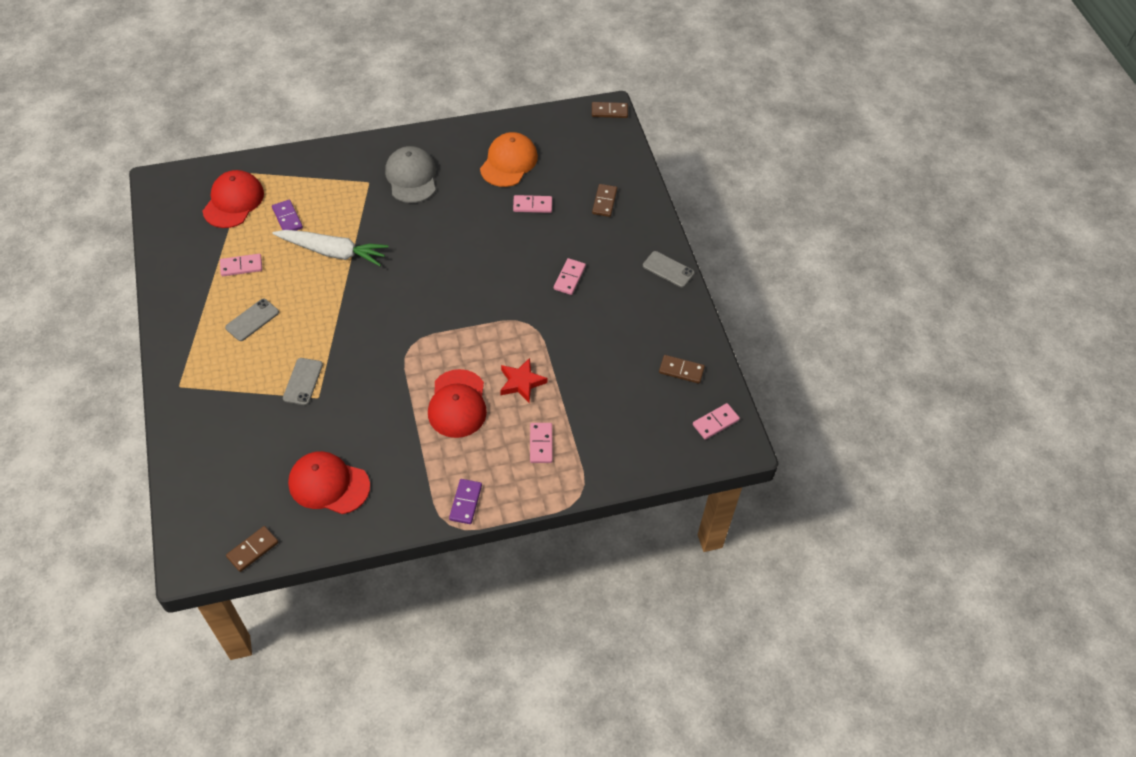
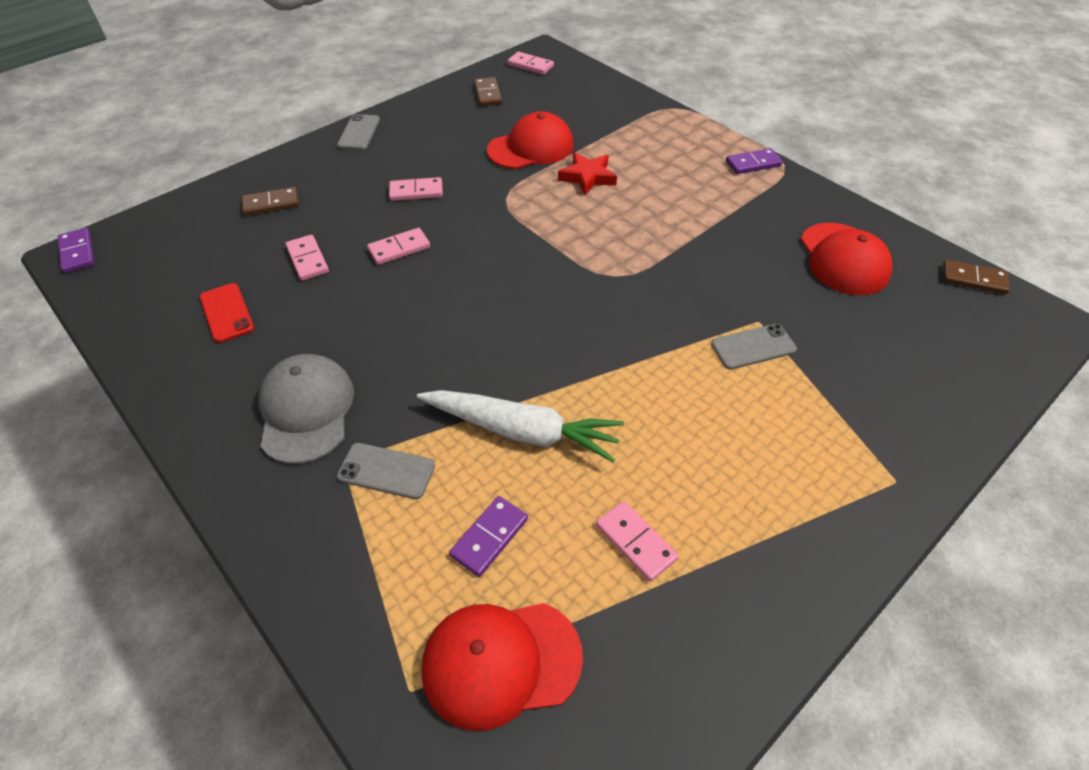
camera: 115 degrees left, 5 degrees down
grey phone [225,299,279,341] -> grey phone moved to [337,443,435,499]
white carrot [272,230,389,266] -> white carrot turned 120 degrees clockwise [417,390,624,462]
grey cap [385,146,436,203] -> grey cap turned 120 degrees clockwise [258,354,354,464]
red cap [428,369,487,438] -> red cap moved to [487,111,574,169]
orange cap [480,132,538,187] -> red phone [200,283,254,343]
pink domino [530,423,553,463] -> pink domino moved to [367,228,430,265]
brown domino [592,102,628,118] -> purple domino [58,228,95,273]

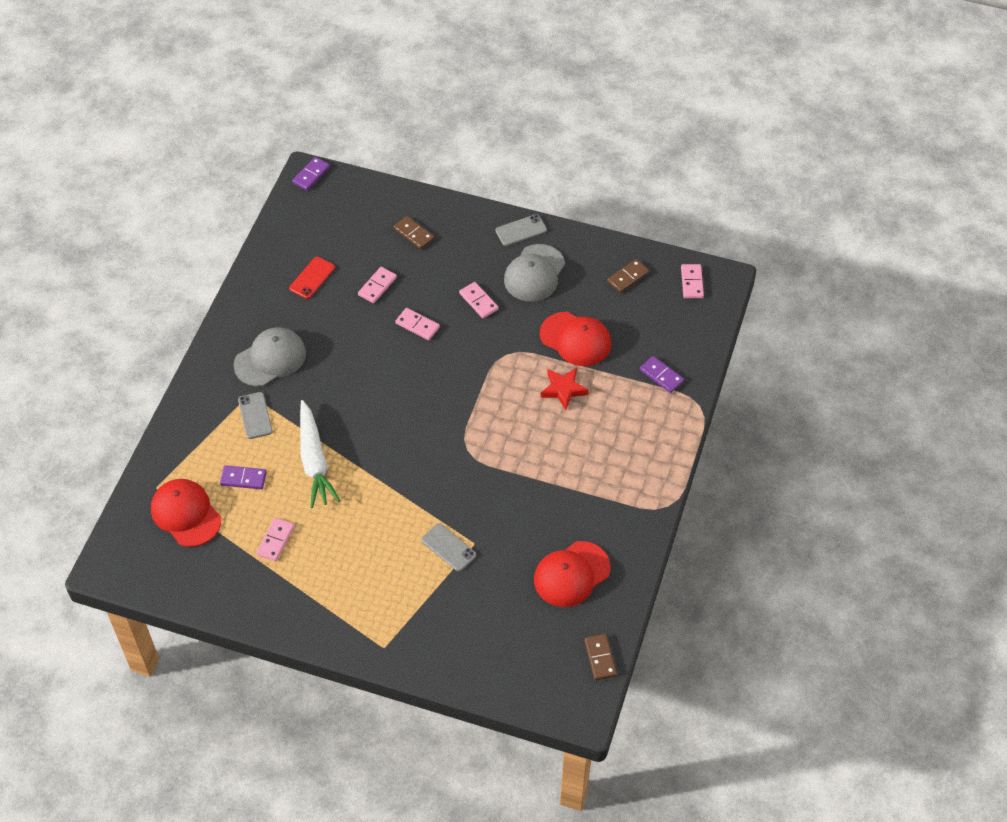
camera: 60 degrees right, 5 degrees up
purple domino [726,148,782,174] -> purple domino moved to [640,356,684,393]
none -> grey cap [504,244,565,302]

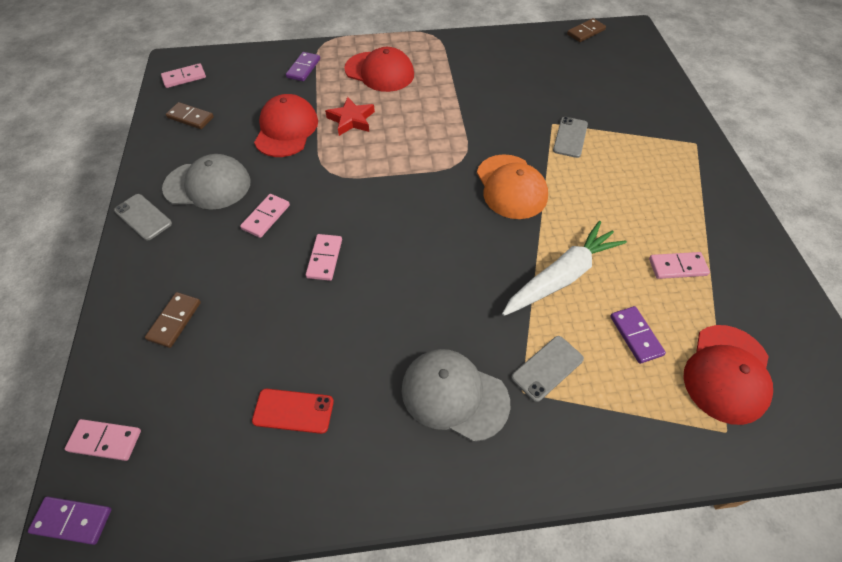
camera: 115 degrees left, 0 degrees up
pink domino [358,267,397,303] -> pink domino moved to [65,419,141,461]
red cap [534,541,610,607] -> red cap moved to [344,47,414,92]
none -> orange cap [477,154,548,219]

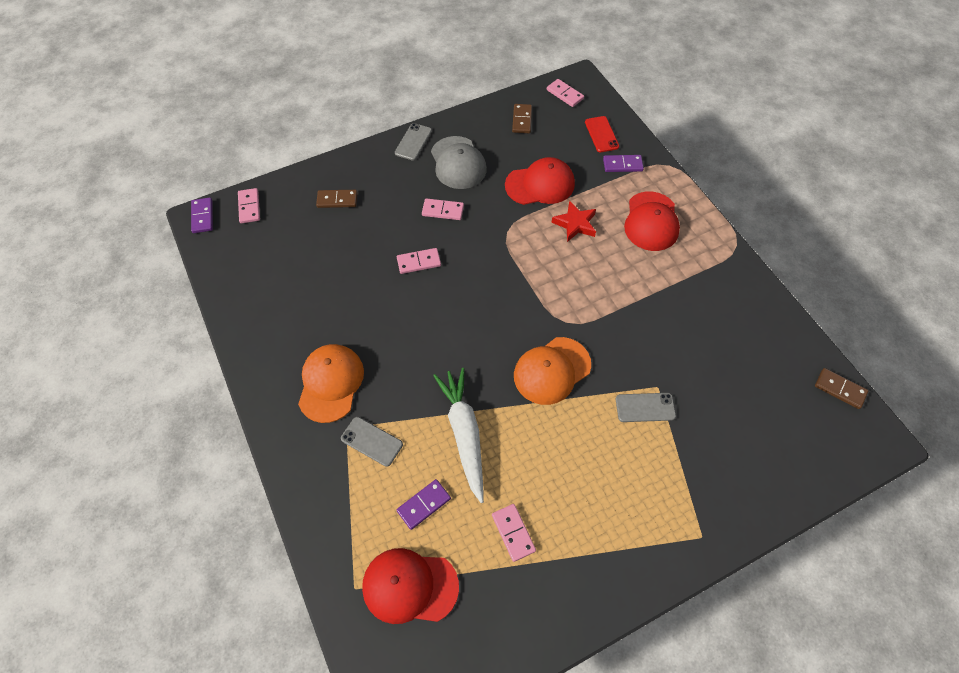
camera: 70 degrees right, 5 degrees up
red phone [252,389,334,434] -> red phone moved to [585,116,619,152]
grey cap [401,349,510,442] -> orange cap [298,344,364,423]
white carrot [502,221,627,316] -> white carrot turned 135 degrees counterclockwise [433,368,484,503]

